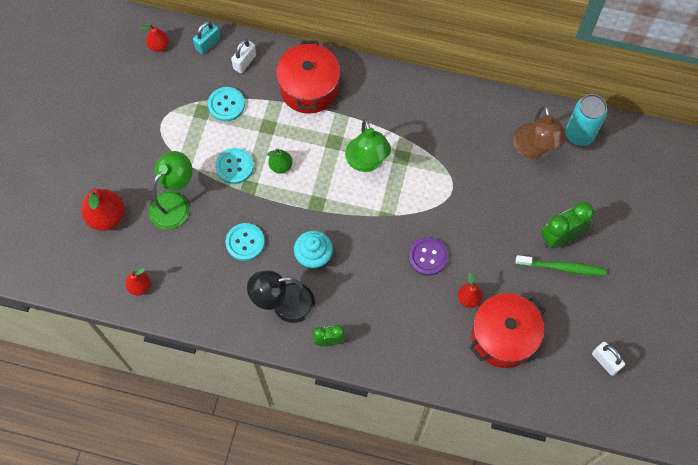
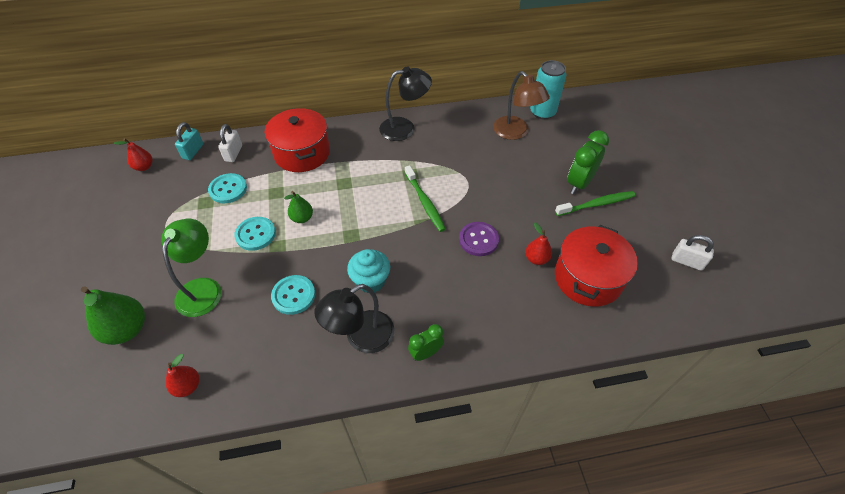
camera: 25 degrees left, 15 degrees down
red pear [81,189,125,231] -> green pear [81,286,145,345]
green lamp [345,119,391,172] -> none
none -> black lamp [379,67,432,141]
none -> green toothbrush [405,165,446,232]

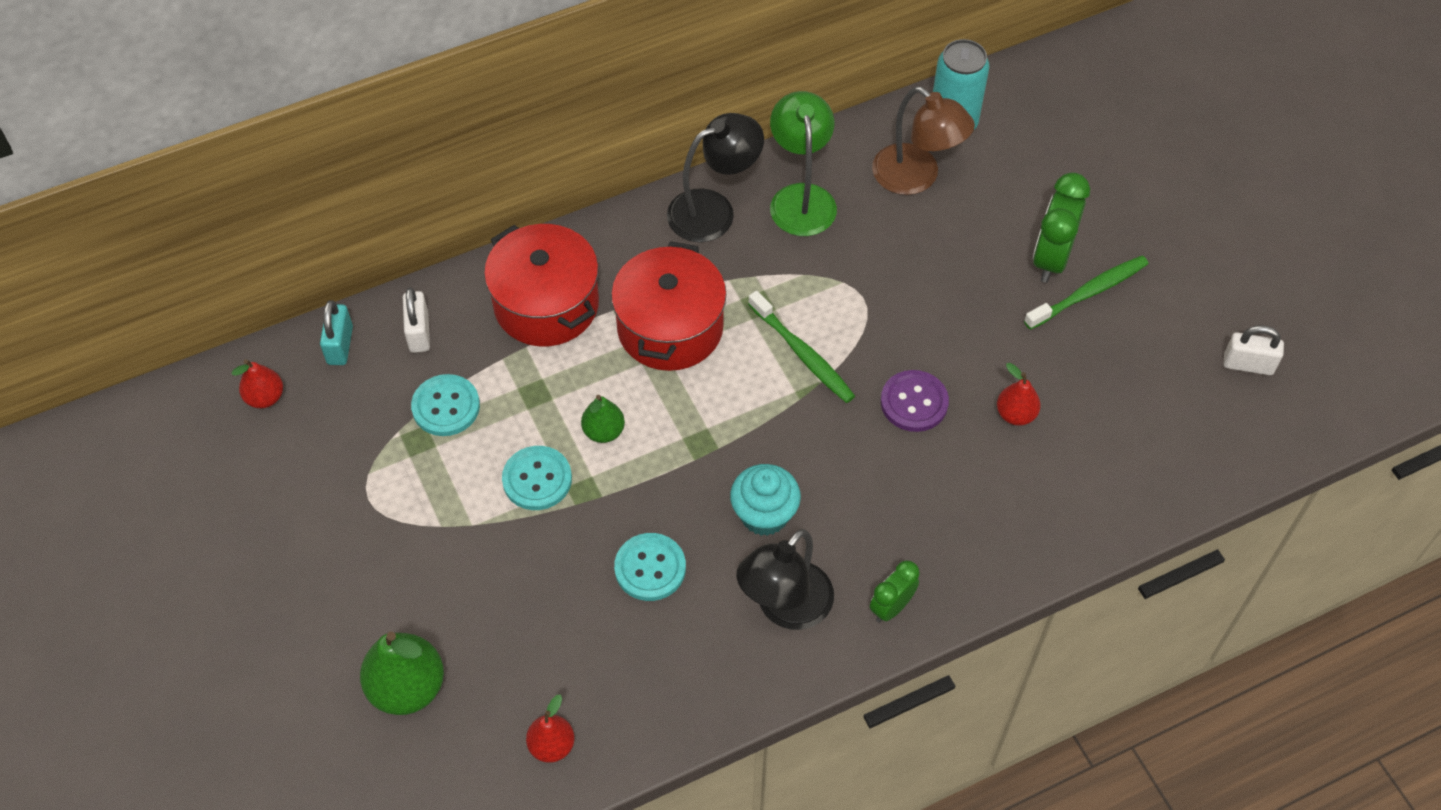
camera: 15 degrees left, 5 degrees up
green lamp [161,219,221,317] -> green lamp moved to [770,91,837,236]
red pot [555,225,638,307] -> red pot moved to [611,241,726,371]

